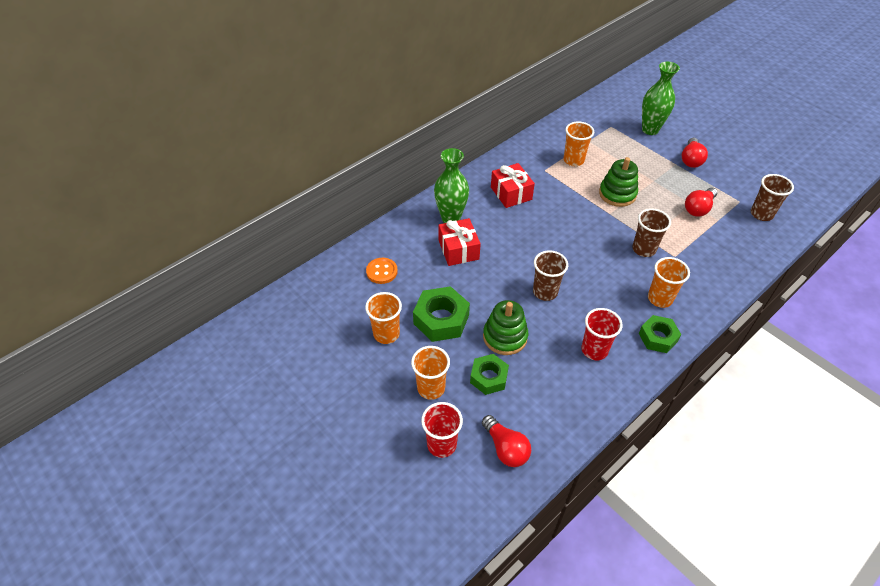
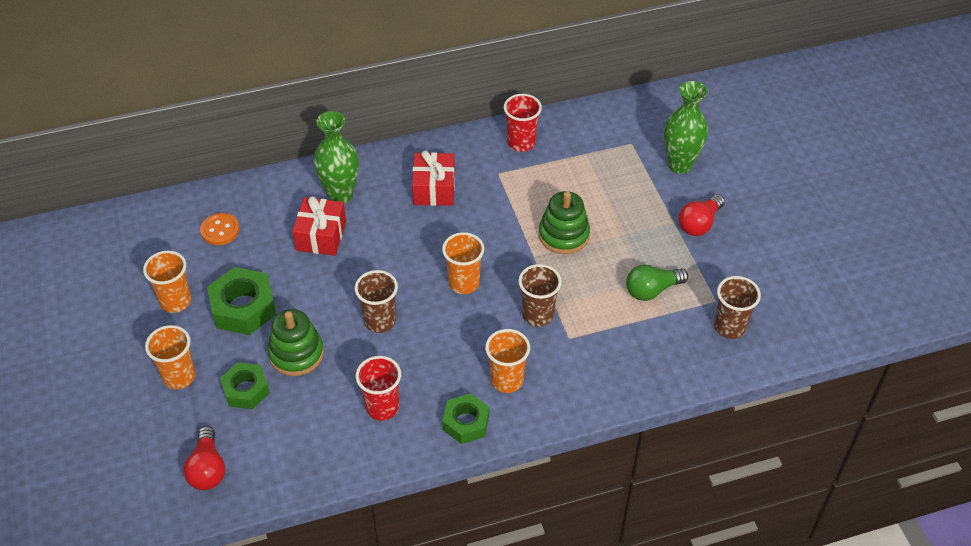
camera: 25 degrees right, 0 degrees up
red cup [421,402,463,458] -> red cup moved to [504,94,542,152]
orange cup [563,121,594,166] -> orange cup moved to [442,232,484,294]
red light bulb [685,188,717,217] -> green light bulb [626,265,688,301]

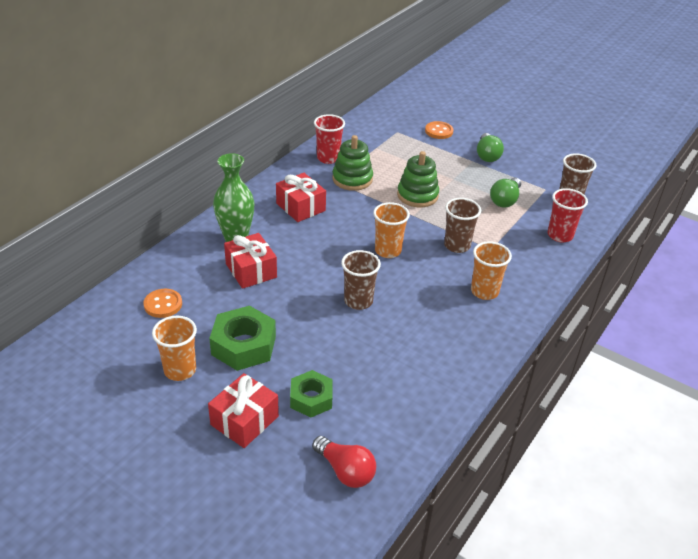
camera: 40 degrees left, 10 degrees down
orange cup [145,325,196,389] -> red gift [208,373,279,448]
green stacking toy [267,309,324,376] -> green stacking toy moved to [333,135,373,191]
red cup [356,356,401,421] -> red cup moved to [548,188,588,243]
green nut [442,393,489,444] -> none
green vase [664,81,708,174] -> orange button [425,121,453,139]
red light bulb [678,194,725,236] -> green light bulb [477,133,504,162]

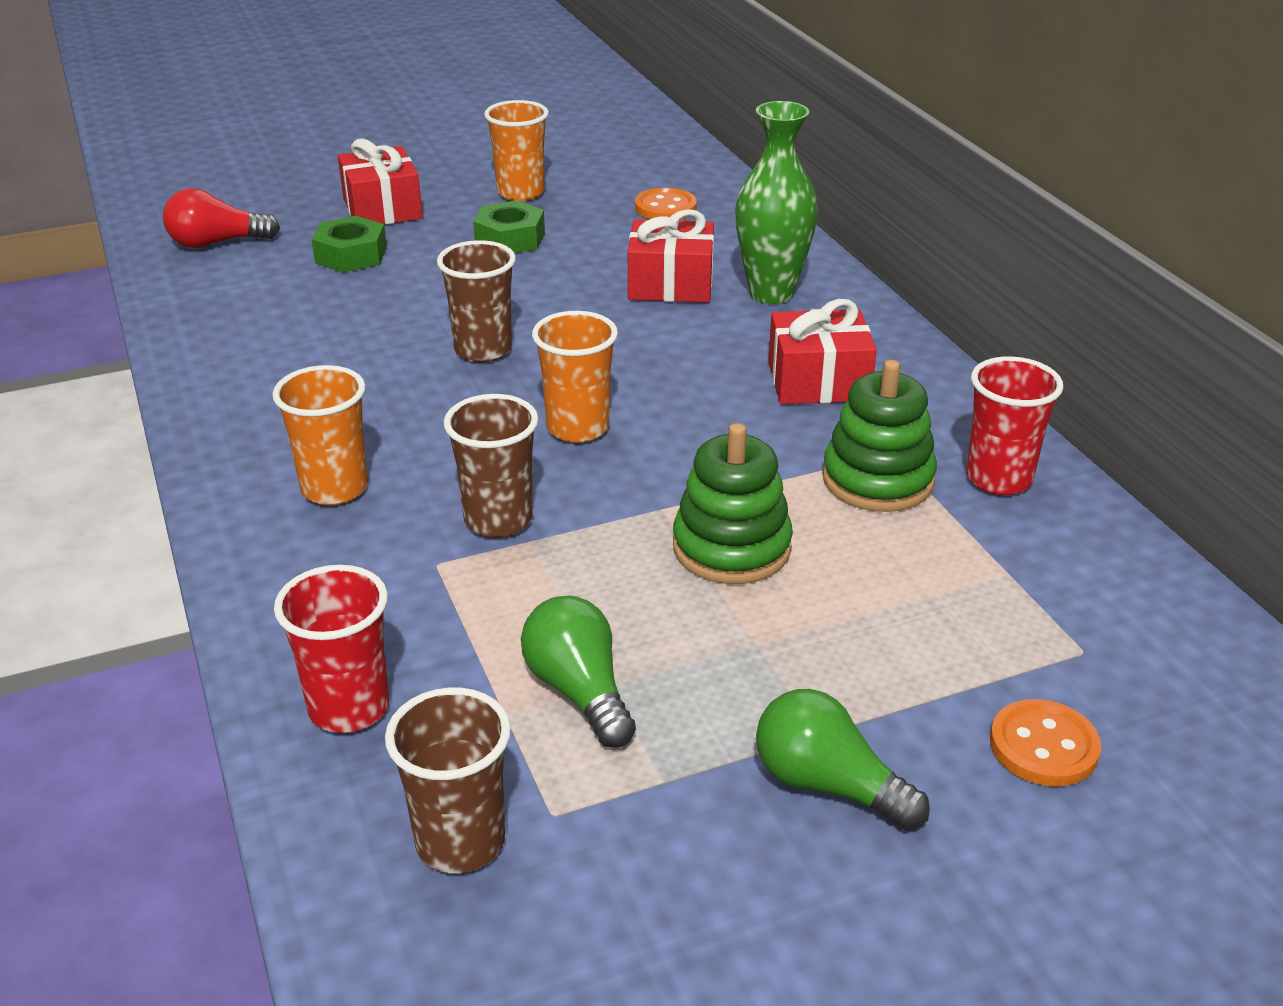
camera: 125 degrees right, 5 degrees down
green nut [209,306,276,371] -> green nut [473,200,545,253], size x0.66

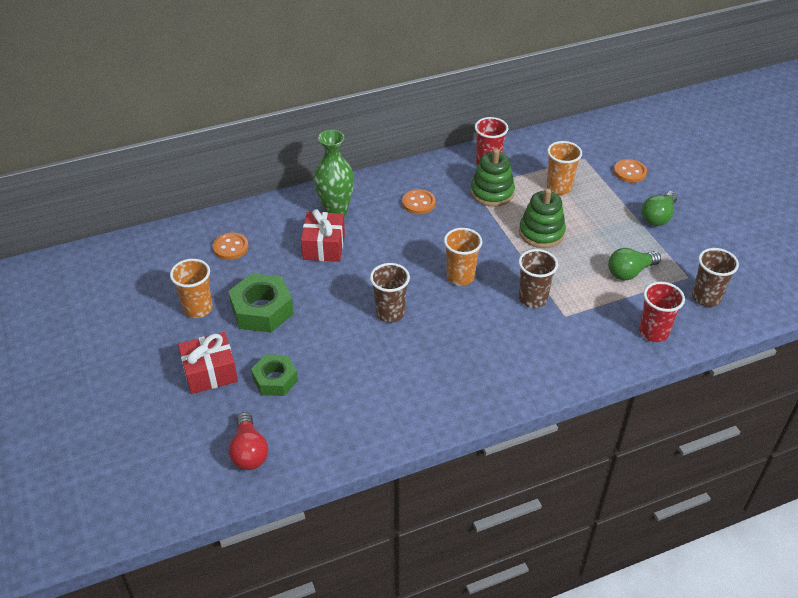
camera: 90 degrees left, 10 degrees up
orange cup [272,365,368,505] -> orange cup moved to [546,141,582,195]
green nut [473,200,545,253] -> green nut [228,273,294,333], size x1.51
red gift [768,299,877,404] -> orange button [402,189,436,214]

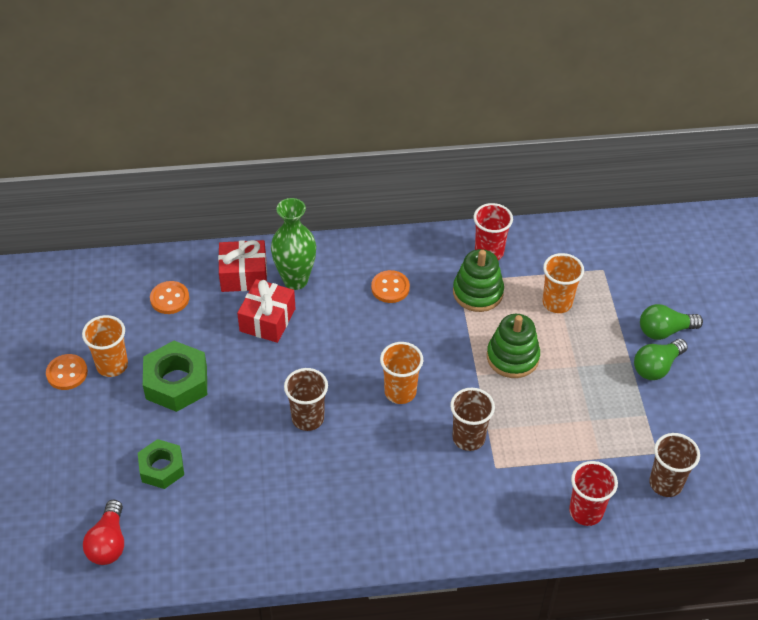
camera: 15 degrees right, 5 degrees up
red gift [178,332,238,394] -> red gift moved to [218,240,267,292]
green light bulb [608,248,661,281] -> green light bulb moved to [640,304,703,340]
orange button [614,159,647,183] -> orange button moved to [46,354,88,390]

